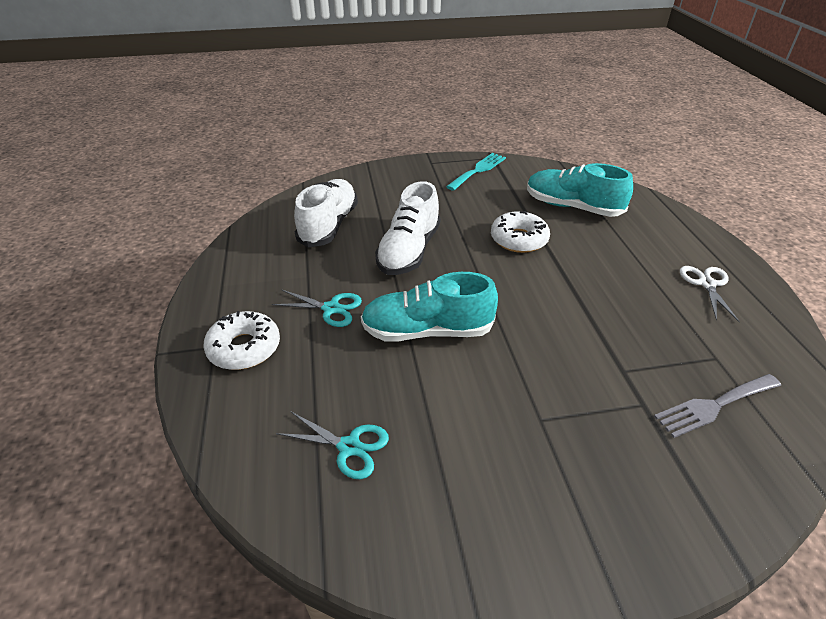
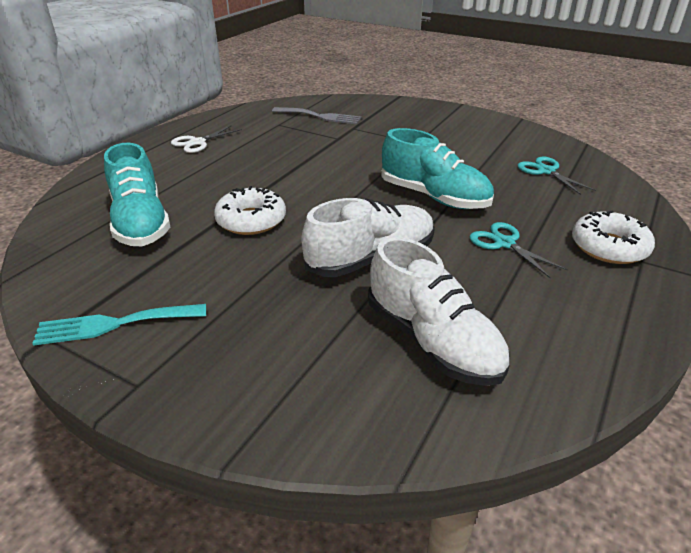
camera: 140 degrees left, 5 degrees down
white shoe [294,179,358,247] -> white shoe turned 90 degrees counterclockwise [368,237,509,386]

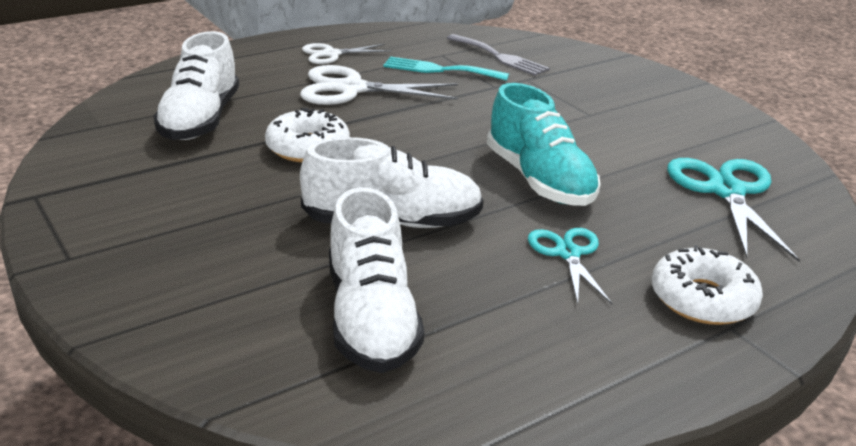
camera: 25 degrees right, 5 degrees down
turquoise fork [32,304,206,346] -> turquoise fork moved to [383,57,509,81]
turquoise shoe [104,143,170,246] -> white shoe [153,31,239,140]
turquoise scissors [518,157,596,195] -> turquoise scissors [667,158,800,262], size x1.64
none -> white scissors [300,65,458,105]

